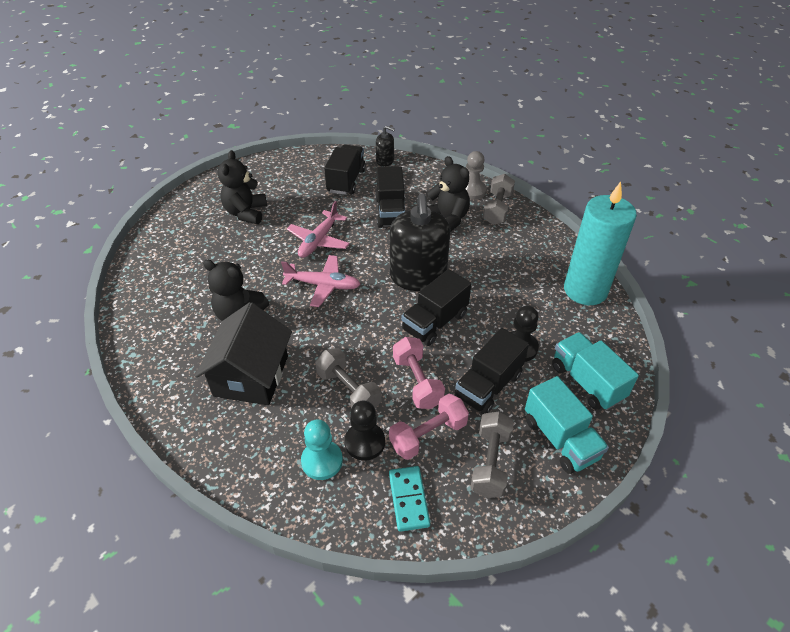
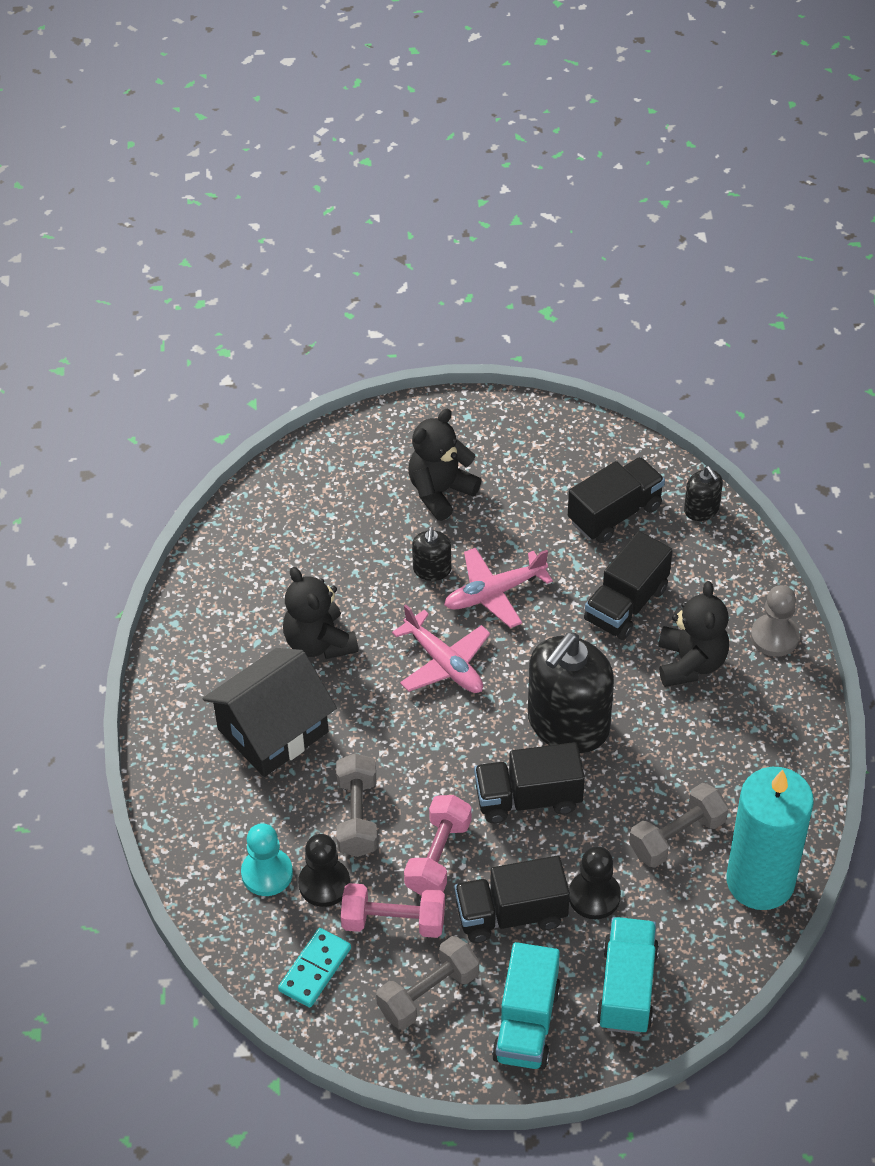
camera: 40 degrees right, 5 degrees up
grey dumbbell [483,174,515,225] -> grey dumbbell moved to [629,783,729,868]
none -> black soap dispenser [412,527,451,581]

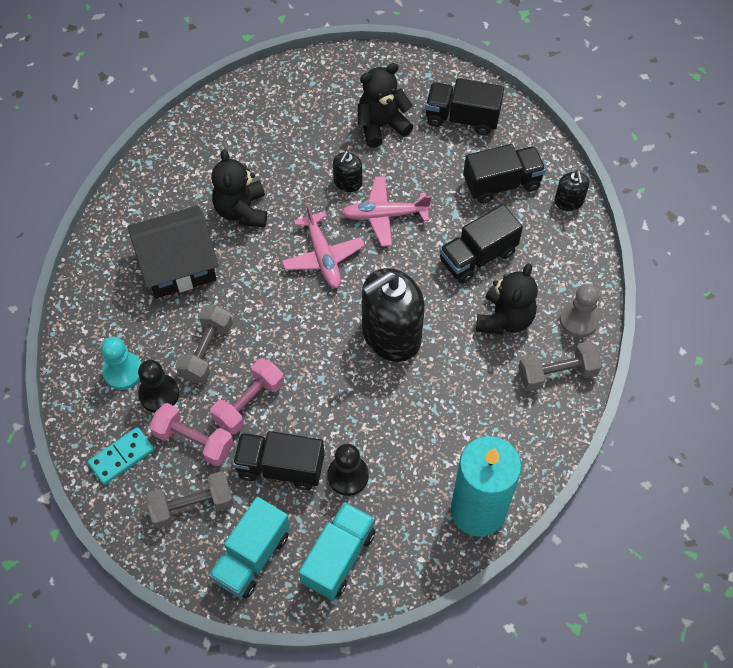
camera: 20 degrees right, 10 degrees up
black truck [474,742,585,824] -> black truck moved to [425,78,504,136]
grey dumbbell [629,783,729,868] -> grey dumbbell moved to [519,341,602,391]

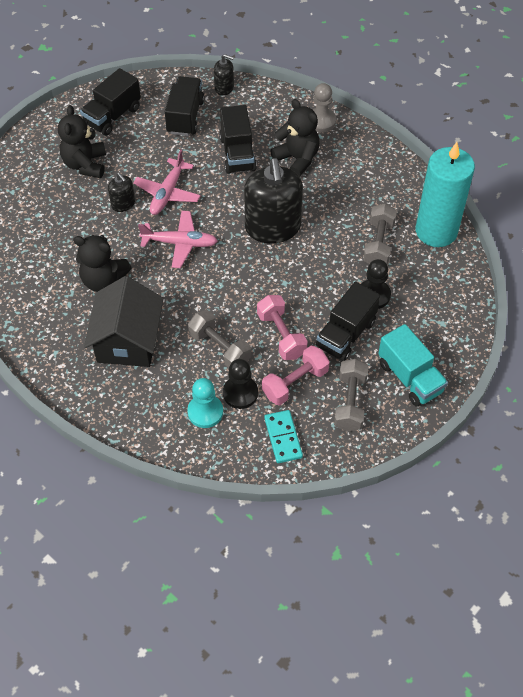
camera: 65 degrees left, 5 degrees down
turquoise truck [299,502,375,600] -> none
grey dumbbell [519,341,602,391] -> grey dumbbell moved to [363,204,397,264]

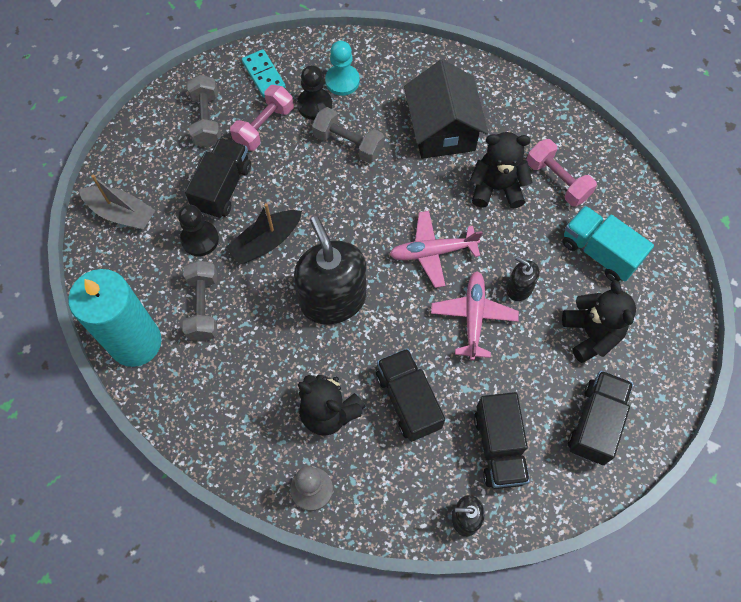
camera: 165 degrees right, 10 degrees up
pink dumbbell [257,295,308,360] -> pink dumbbell moved to [526,139,597,207]
turquoise truck [378,324,448,406] -> turquoise truck moved to [563,206,654,282]
none -> grey boat [79,174,155,230]
none -> black boat [226,203,302,264]

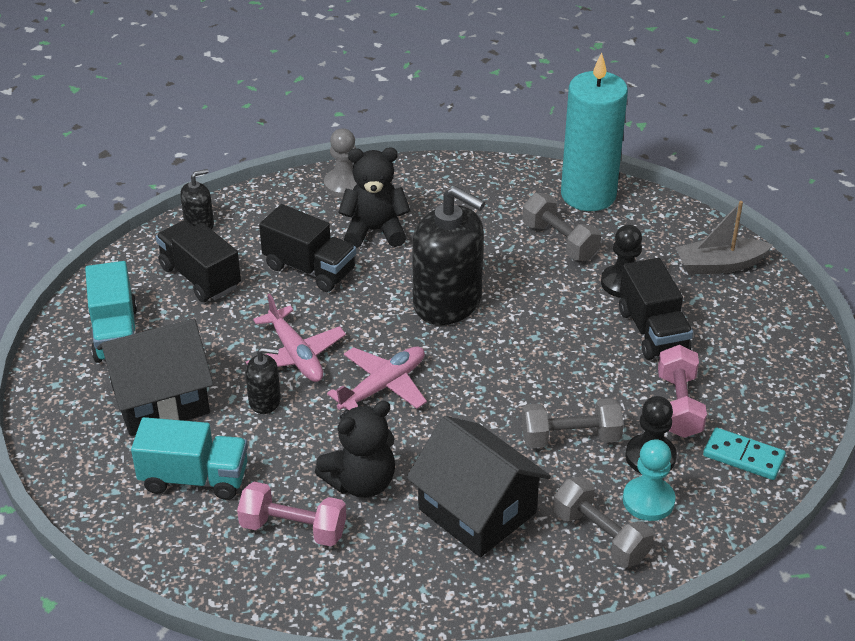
camera: 145 degrees right, 25 degrees down
grey dumbbell [187,75,221,147] -> grey dumbbell moved to [553,477,654,568]
black boat [226,203,302,264] -> none
black teddy bear [562,280,636,363] -> black house [97,318,213,436]
black truck [568,370,633,465] -> turquoise truck [85,261,137,363]

